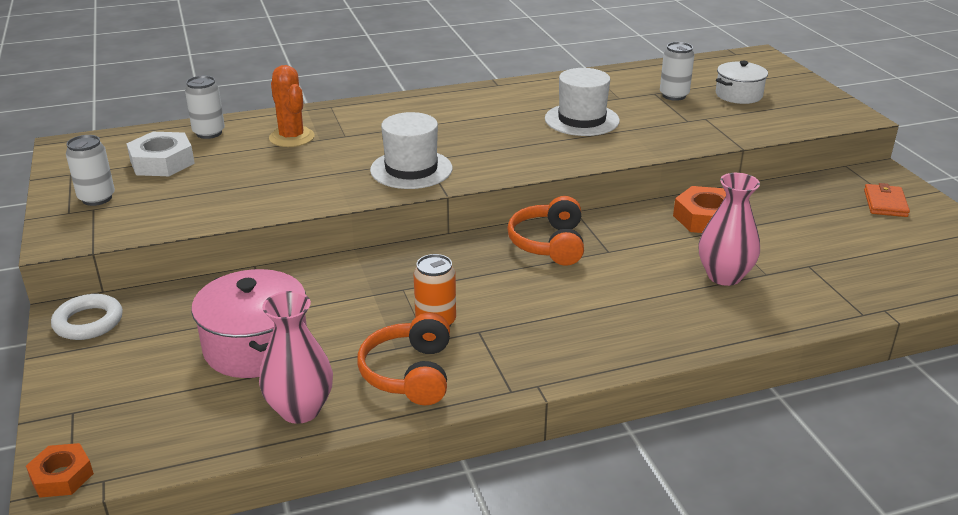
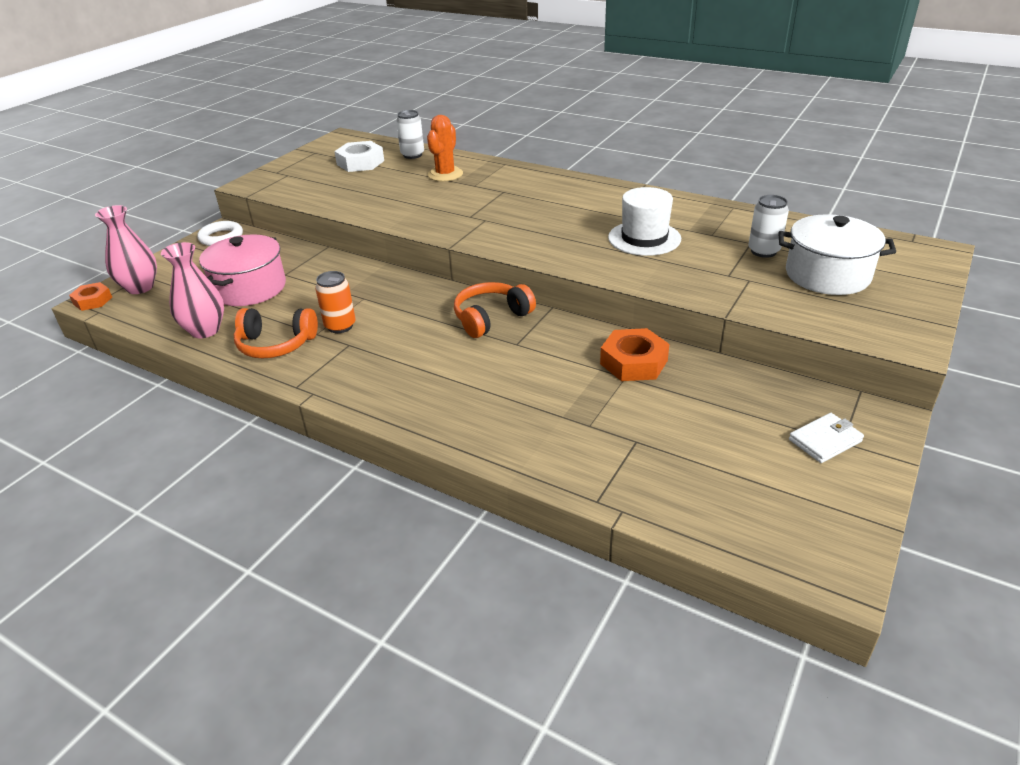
camera: 50 degrees right, 5 degrees up
white can [66,135,115,206] -> none
orange headphones [357,312,450,405] -> orange headphones turned 135 degrees counterclockwise [234,308,318,358]
white hat [370,112,453,189] -> none
pink vase [699,173,760,286] -> pink vase moved to [95,205,157,294]
white pot [716,61,768,104] -> white pot [778,214,896,295], size x1.57
orange wallet [864,183,910,217] -> white wallet [789,413,864,463]

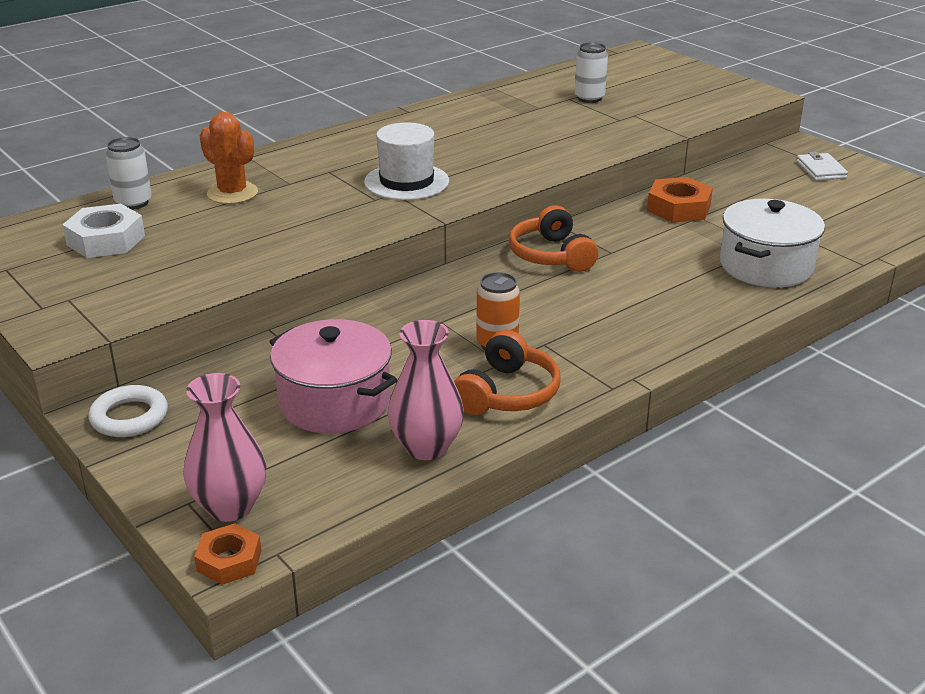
camera: 70 degrees left, 5 degrees down
white hat [608,187,681,256] -> white hat moved to [364,122,449,200]
white pot [778,214,896,295] -> white pot moved to [720,199,825,287]

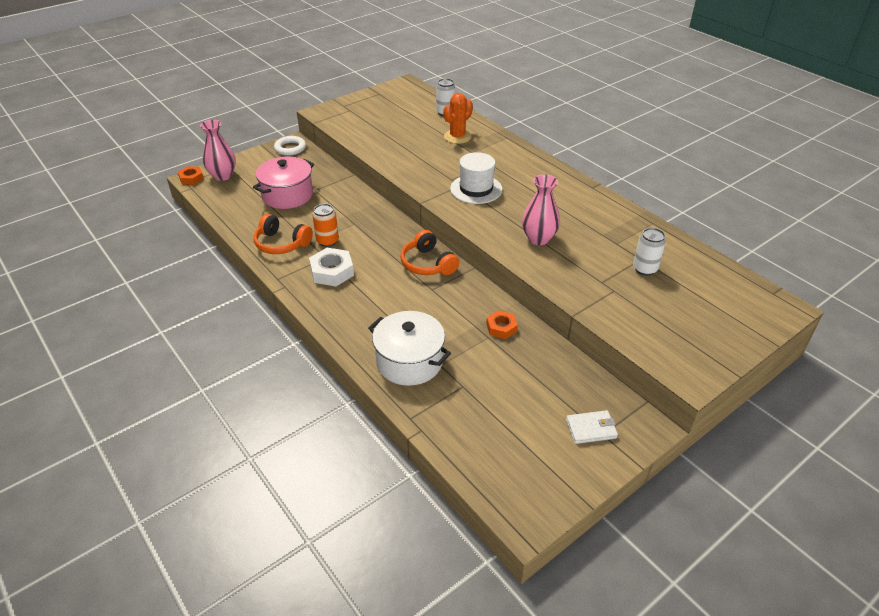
camera: 90 degrees right, 10 degrees up
white nut [62,204,145,258] -> white nut moved to [309,248,354,286]
pink vase [388,320,464,460] -> pink vase moved to [522,174,560,245]
orange headphones [509,205,598,272] -> orange headphones turned 105 degrees counterclockwise [400,230,459,275]
orange nut [647,177,713,223] -> orange nut [486,310,518,339], size x0.64

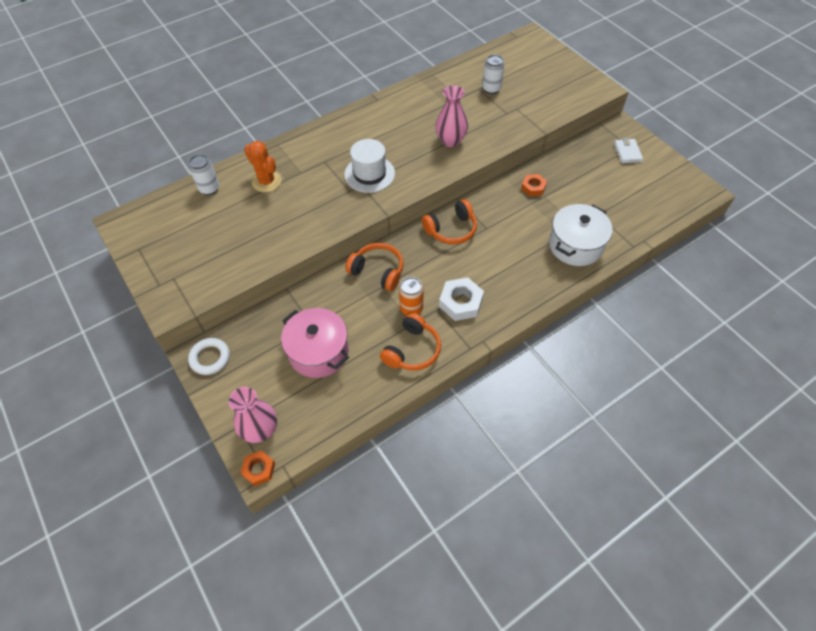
camera: 85 degrees left, 15 degrees up
none -> orange headphones [345,243,403,291]

